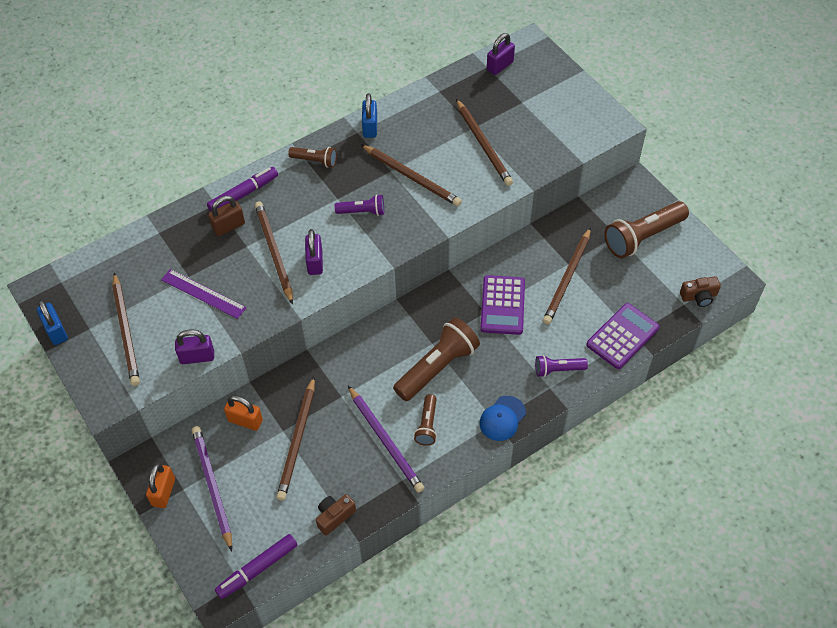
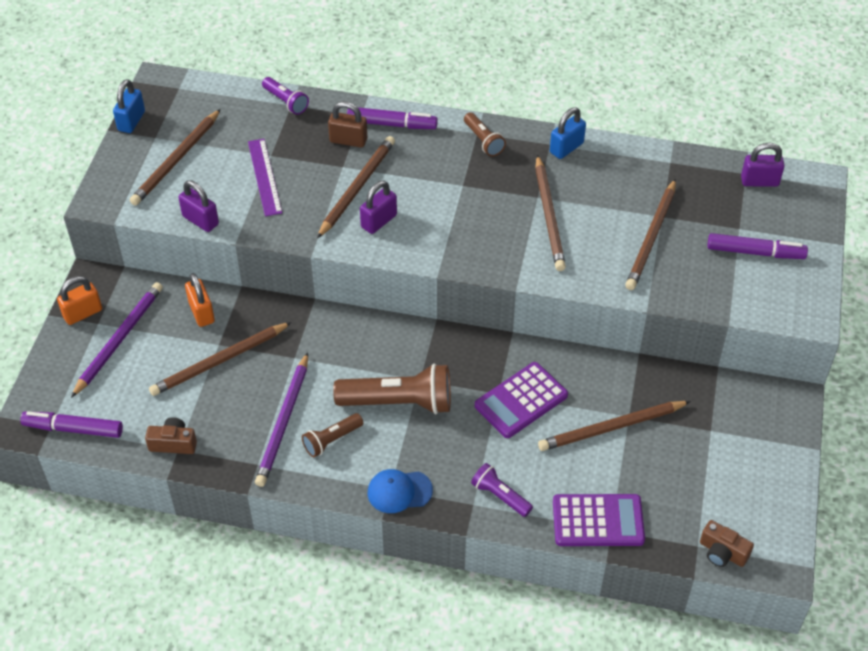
camera: 45 degrees right, 5 degrees down
purple flashlight [335,194,384,216] -> purple flashlight moved to [262,77,309,115]
brown flashlight [604,201,689,258] -> none
none -> purple marker [707,233,808,259]

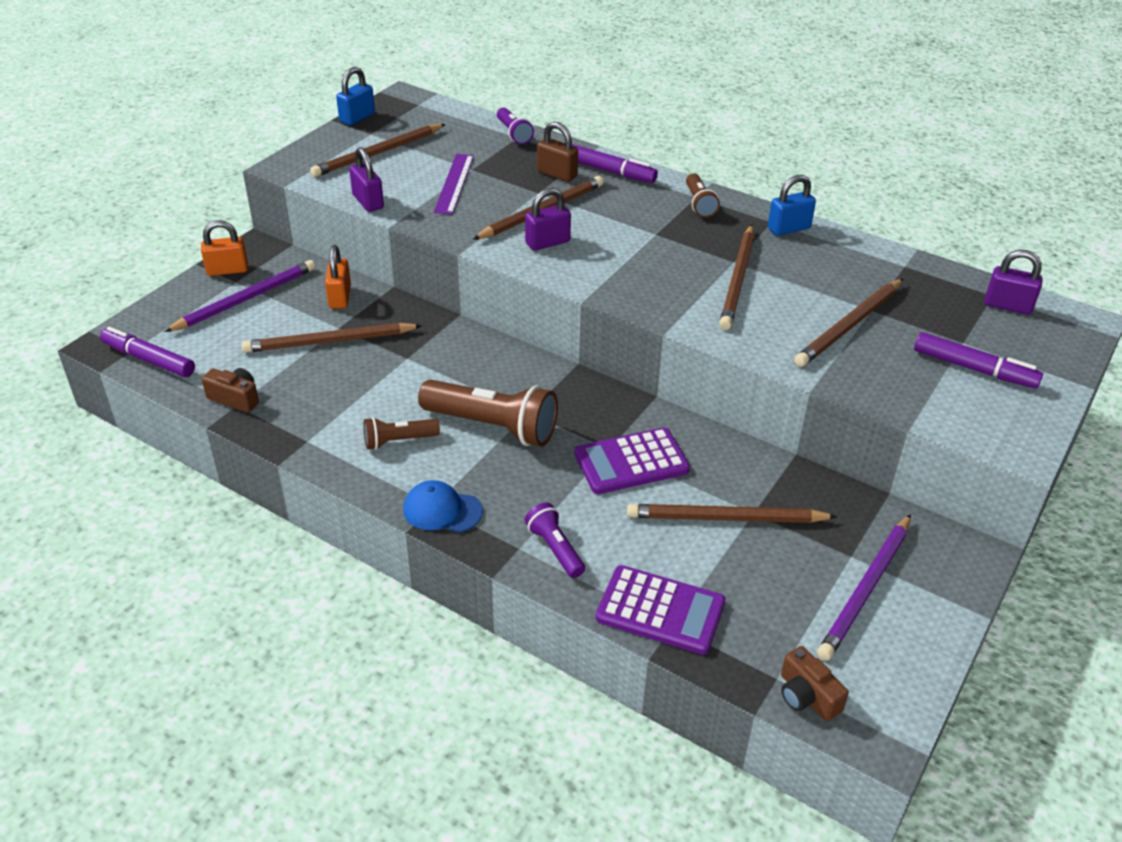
camera: 20 degrees right, 10 degrees down
purple pencil [255,352,308,487] -> purple pencil moved to [817,514,911,660]

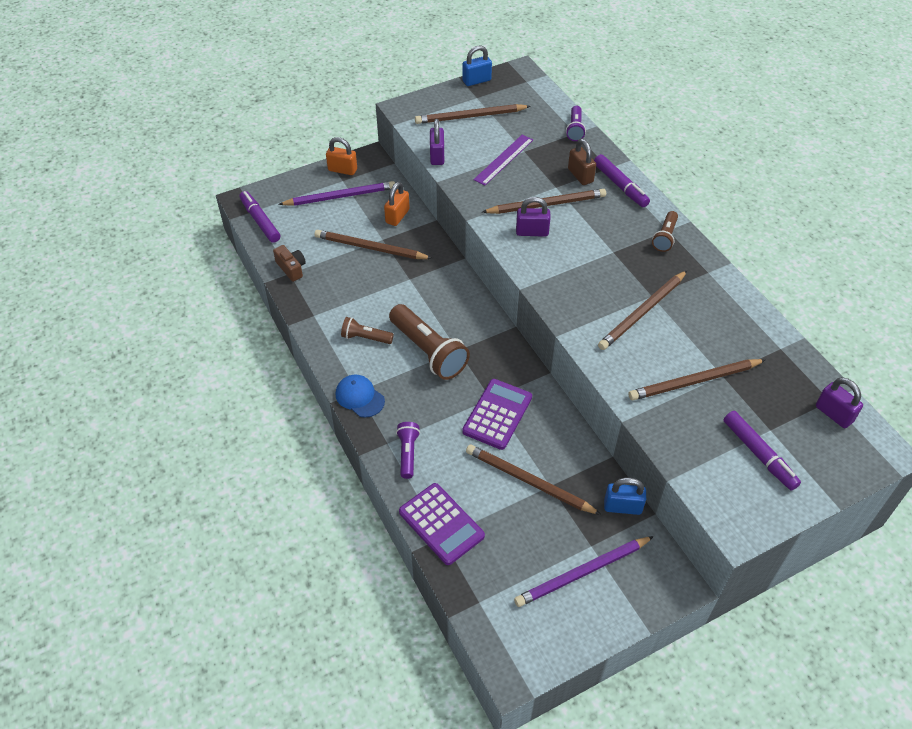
camera: 30 degrees right, 10 degrees up
purple calculator [575,427,690,494] -> purple calculator turned 105 degrees clockwise [462,379,532,450]
blue padlock [768,175,816,236] -> blue padlock moved to [604,478,646,515]
brown camera [781,646,849,721] -> none

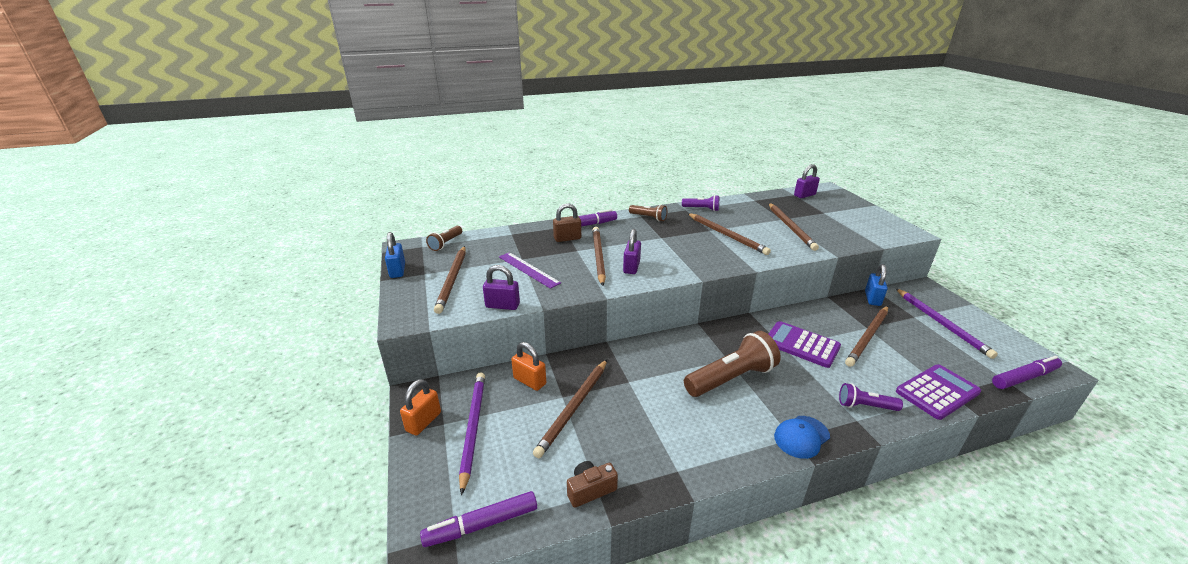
camera: 80 degrees left, 20 degrees down
brown flashlight [341,317,394,344] -> brown flashlight moved to [426,226,462,251]
purple flashlight [566,106,586,141] -> purple flashlight moved to [682,195,719,211]
purple marker [723,411,801,491] -> purple marker moved to [992,356,1062,389]

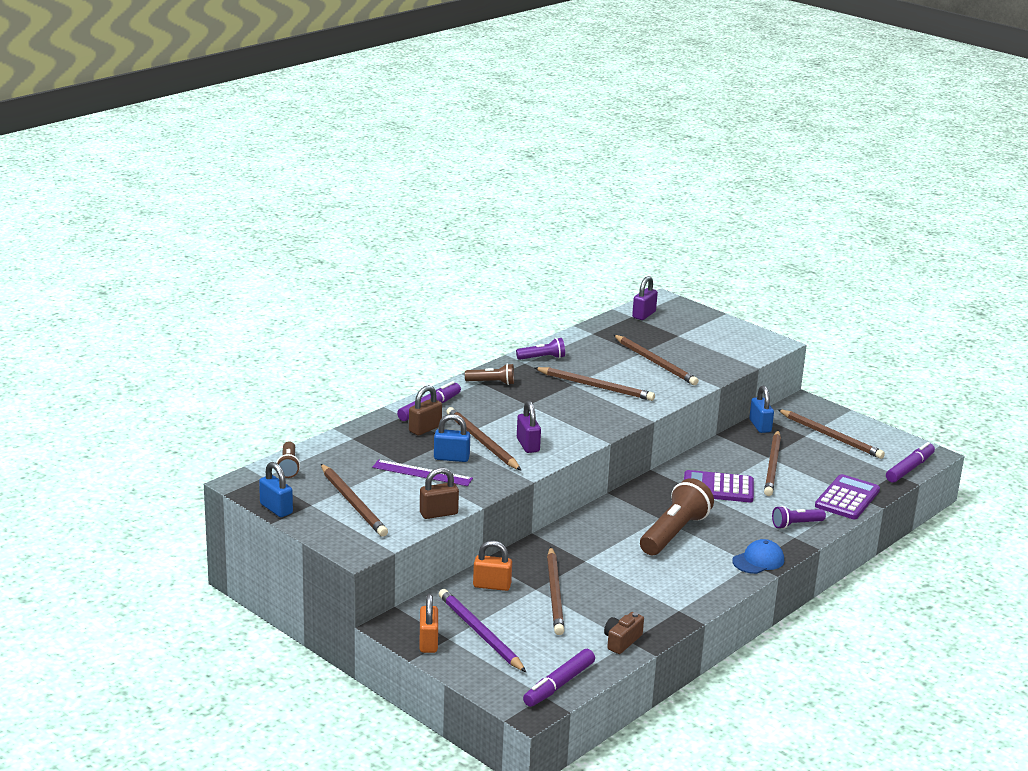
camera: 30 degrees left, 5 degrees down
purple padlock [483,265,520,310] -> brown padlock [420,468,459,519]
blue cap [774,416,830,459] -> blue cap turned 150 degrees counterclockwise [732,539,784,574]
purple pencil [895,288,998,359] -> brown pencil [777,409,885,459]
none -> blue padlock [434,414,470,462]

